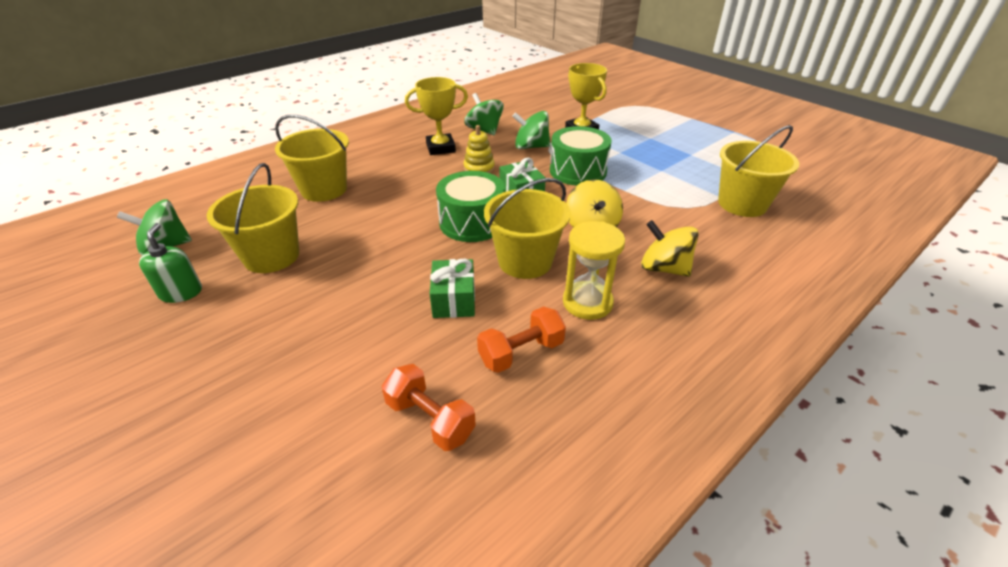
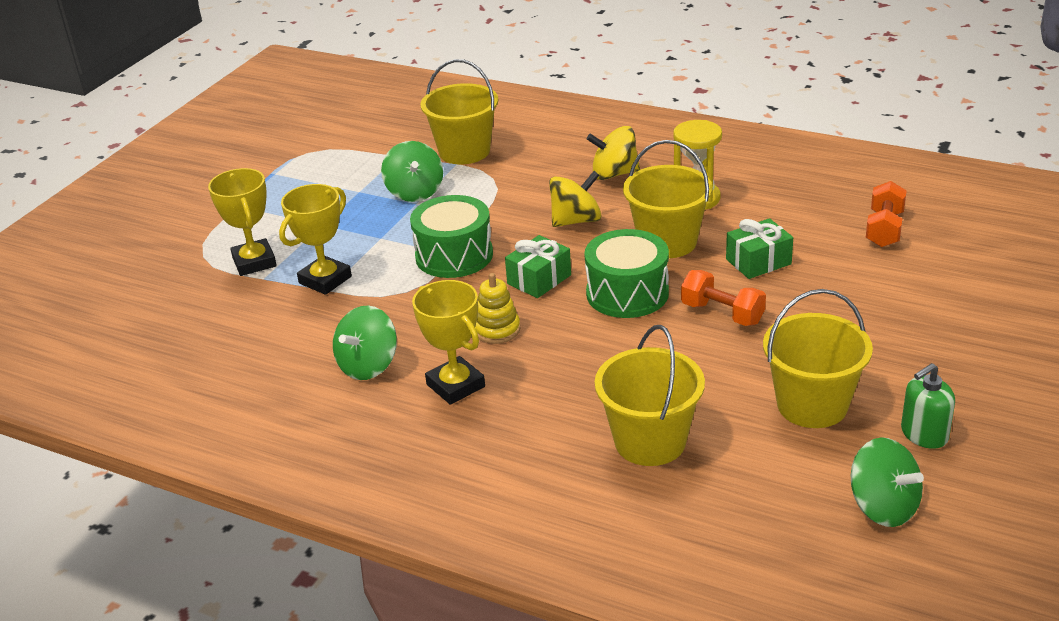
camera: 110 degrees left, 5 degrees down
orange dumbbell [477,306,566,373] -> orange dumbbell moved to [681,270,766,326]
green spinning top [512,111,550,149] -> green spinning top moved to [381,141,443,202]
yellow spinning top [641,220,699,277] -> yellow spinning top turned 75 degrees clockwise [587,126,640,180]
none -> yellow trophy [208,168,277,276]

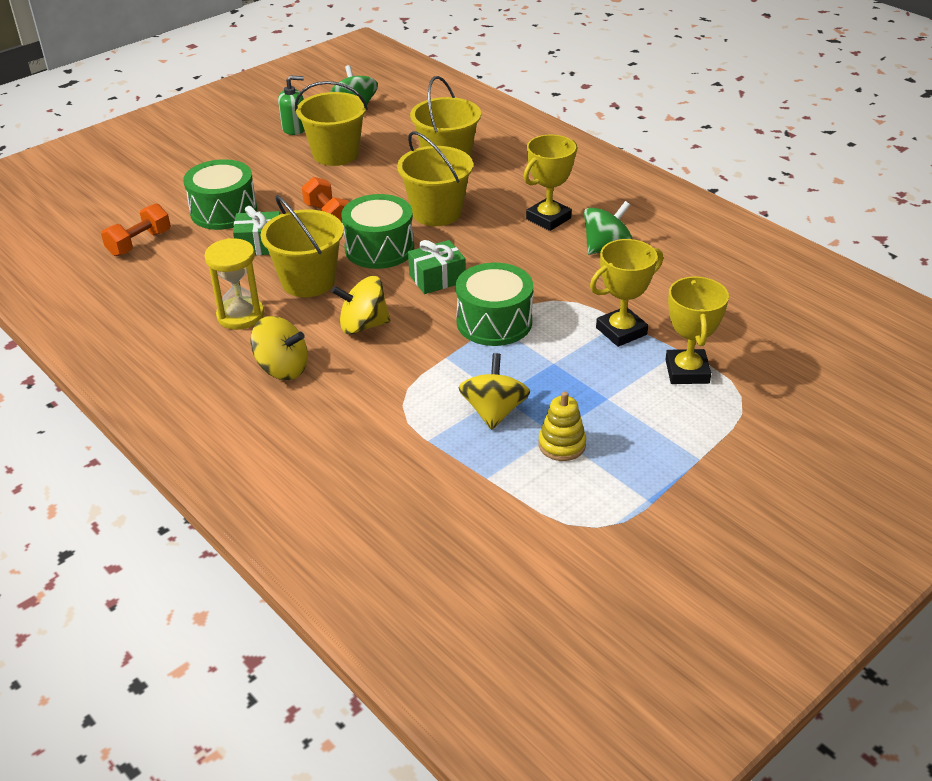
camera: 160 degrees left, 5 degrees up
green spinning top [381,141,443,202] -> yellow spinning top [459,353,530,430]
yellow trophy [412,280,485,405] -> yellow trophy turned 60 degrees clockwise [524,135,577,231]
yellow bucket [420,59,498,165] -> yellow bucket moved to [397,131,473,226]
yellow stacking toy [475,273,520,344] -> yellow stacking toy moved to [538,391,586,461]
none -> green drum [183,159,257,230]

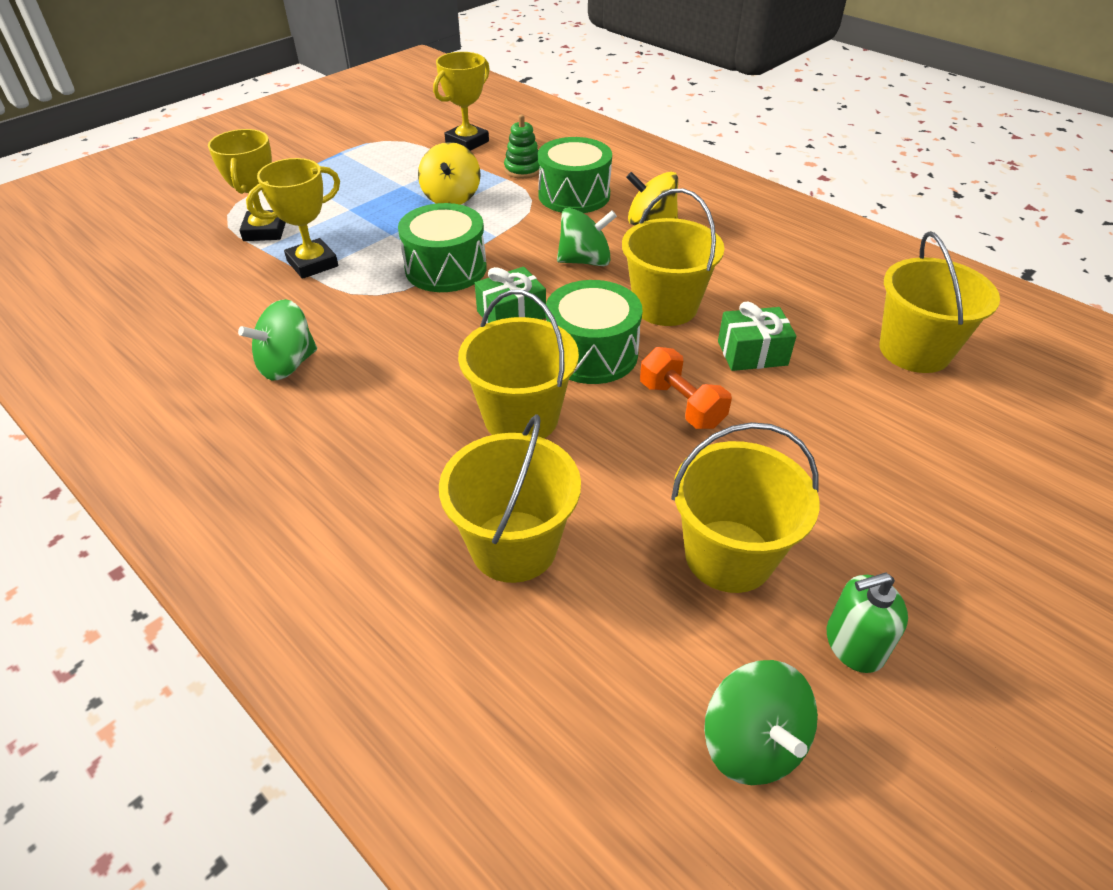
camera: 175 degrees right, 5 degrees up
orange dumbbell [101,203,171,256] -> yellow bucket [880,231,1000,373]
green drum [183,159,257,230] -> green drum moved to [538,137,612,213]
yellow hourglass [204,238,264,330] -> none
yellow spinning top [331,276,390,334] -> green spinning top [557,208,617,266]
yellow trophy [524,135,577,231] -> yellow trophy moved to [433,52,490,151]
yellow stacking toy [538,391,586,461] -> none
none -> green stacking toy [504,115,540,179]

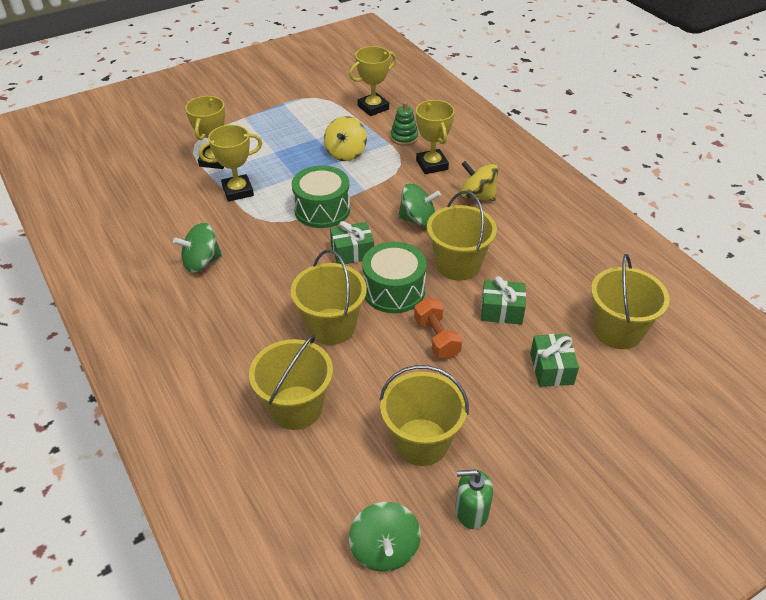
camera: 15 degrees right, 0 degrees up
green drum [538,137,612,213] -> yellow trophy [416,100,455,174]
none -> green gift [530,334,579,387]

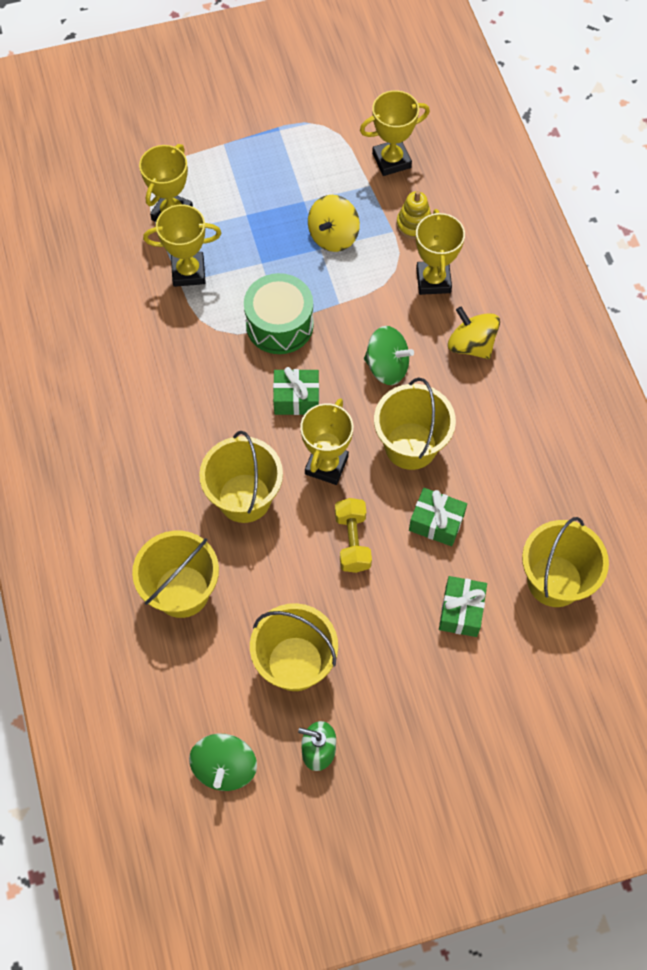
camera: 15 degrees right, 20 degrees up
green spinning top [173,222,222,273] -> none
green drum [362,242,427,313] -> yellow trophy [300,398,353,485]
green stacking toy [390,102,418,146] -> yellow stacking toy [396,191,431,239]
orange dumbbell [414,298,462,359] -> yellow dumbbell [335,498,372,573]

